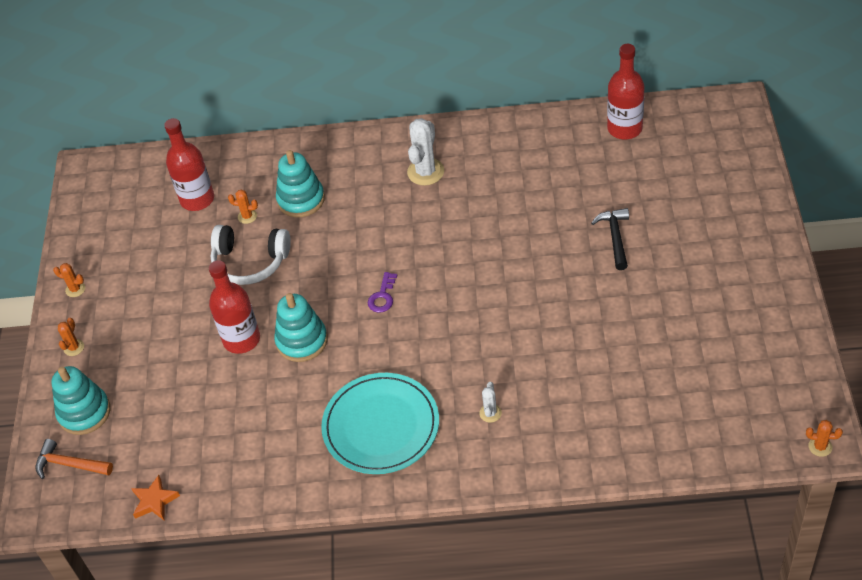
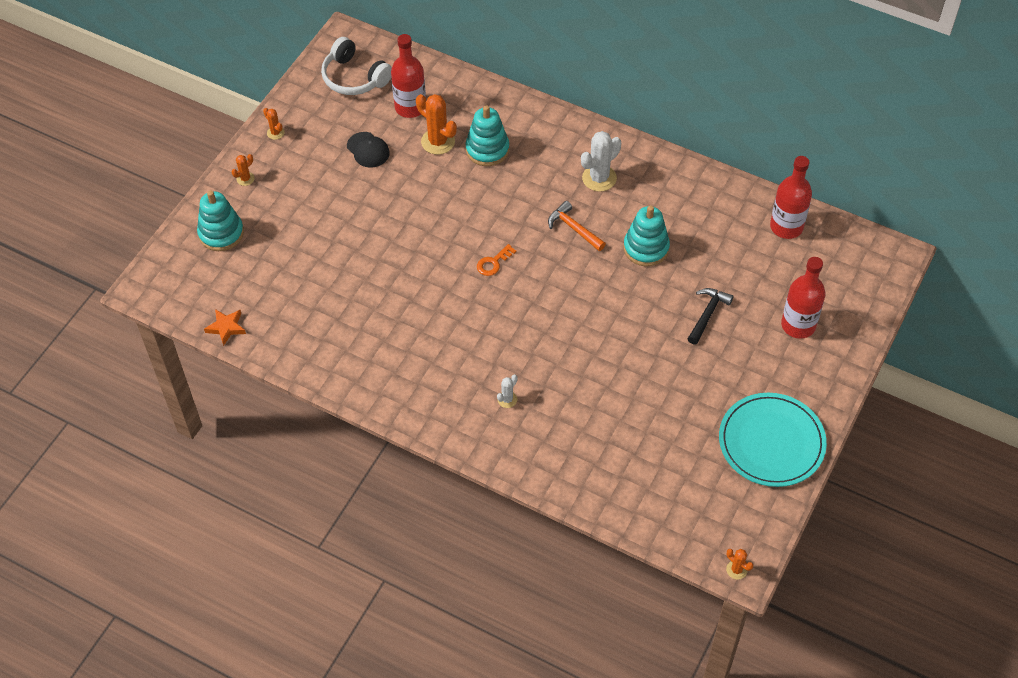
camera: 25 degrees right, 5 degrees up
orange hammer [35,439,113,479] -> orange hammer moved to [548,201,606,251]
red bottle [209,260,260,354] -> red bottle moved to [781,257,826,339]
white headphones [211,225,291,285] -> white headphones moved to [321,37,392,95]
orange cactus [228,189,258,224] -> orange cactus [416,94,457,155], size x1.92
turquoise stacking toy [274,293,328,362] -> turquoise stacking toy moved to [623,205,670,266]
turquoise plate [321,373,439,474] -> turquoise plate moved to [719,393,827,487]
purple key [368,272,397,313] -> orange key [477,244,517,276]
none -> black cap [347,132,390,168]

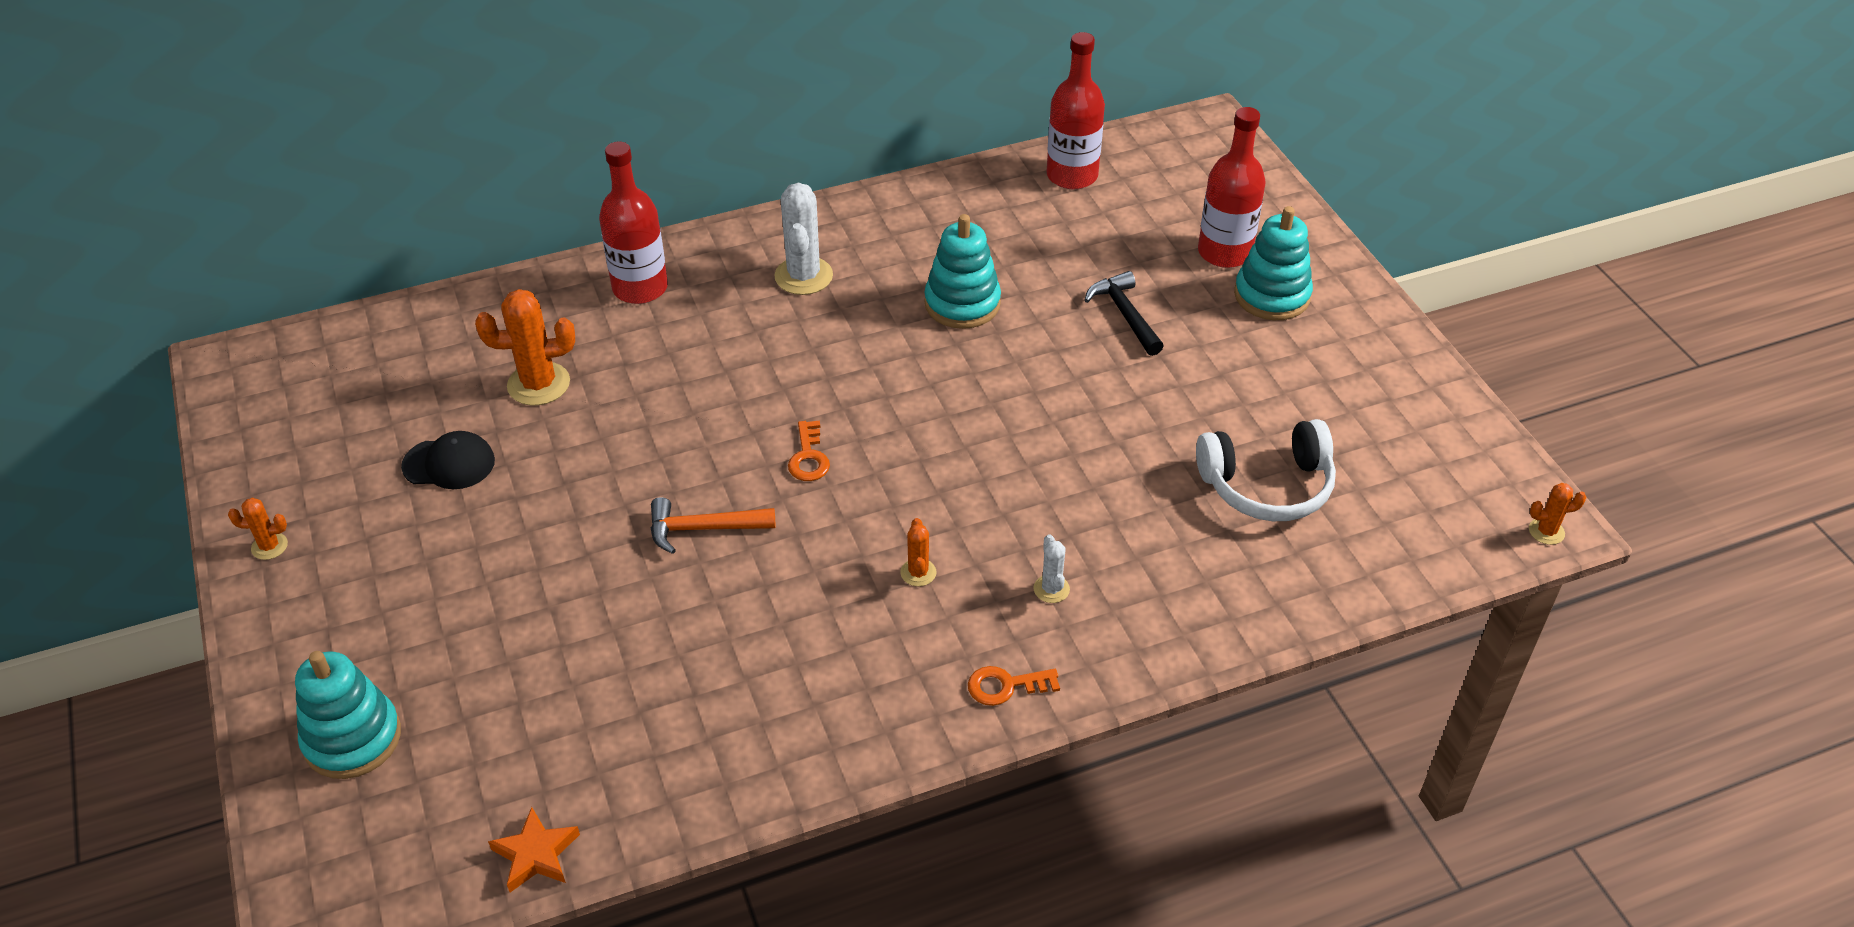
camera: 50 degrees left, 10 degrees down
orange cactus [232,154,255,186] -> orange cactus moved to [900,518,937,586]
white headphones [321,37,392,95] -> white headphones moved to [1196,419,1336,521]
red bottle [391,34,426,118] -> red bottle moved to [599,141,668,304]
turquoise stacking toy [465,105,509,166] -> turquoise stacking toy moved to [1234,206,1313,320]
orange hammer [548,201,606,251] -> orange hammer moved to [651,497,775,554]
turquoise plate [719,393,827,487] -> none
none -> orange key [968,666,1060,706]

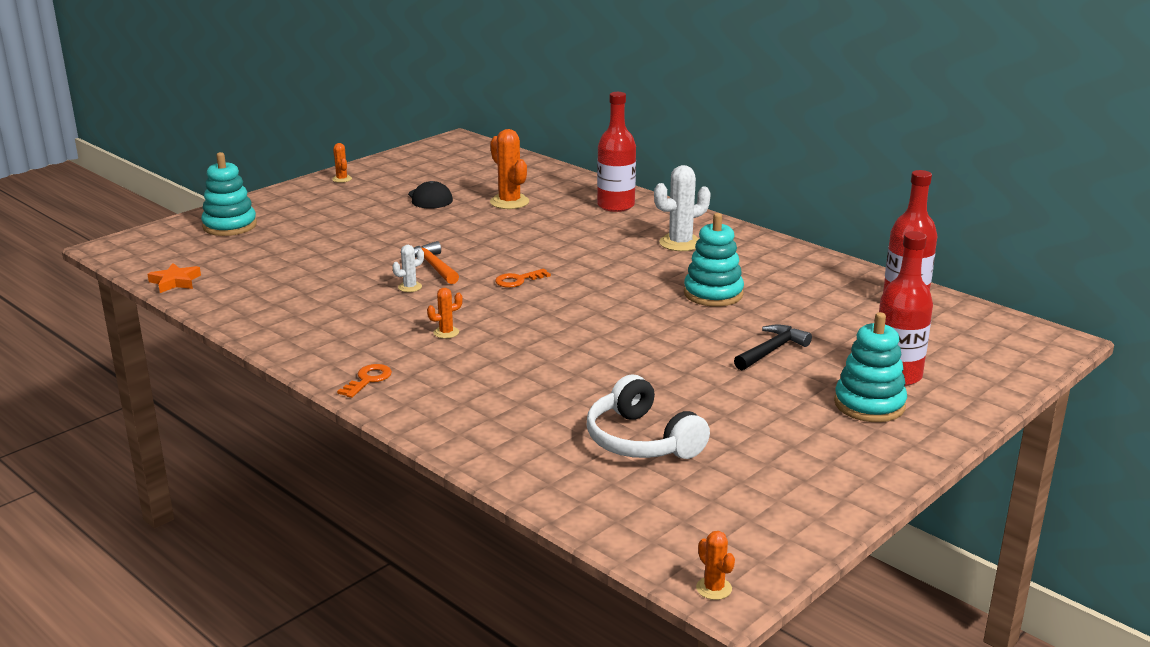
camera: 65 degrees right, 20 degrees down
orange key [968,666,1060,706] -> orange key turned 60 degrees clockwise [337,364,392,398]
white cactus [1033,534,1070,603] -> white cactus moved to [392,245,424,292]

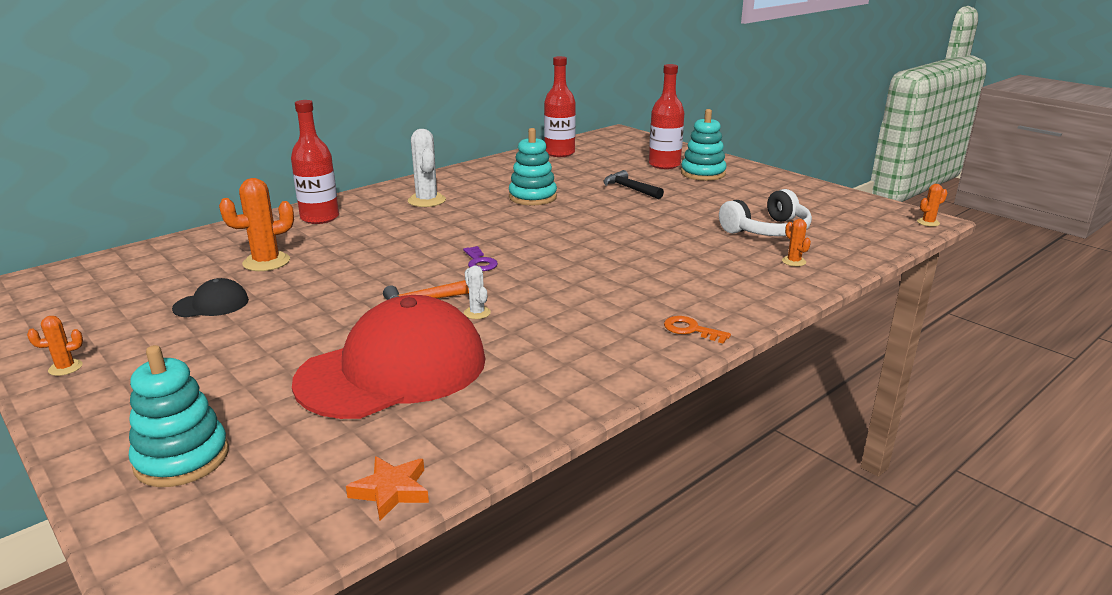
camera: 85 degrees left, 0 degrees up
orange cactus [427,288,463,339] -> orange cactus moved to [782,219,811,266]
orange key [495,269,551,288] -> purple key [463,246,498,271]
none -> red cap [292,295,485,419]

